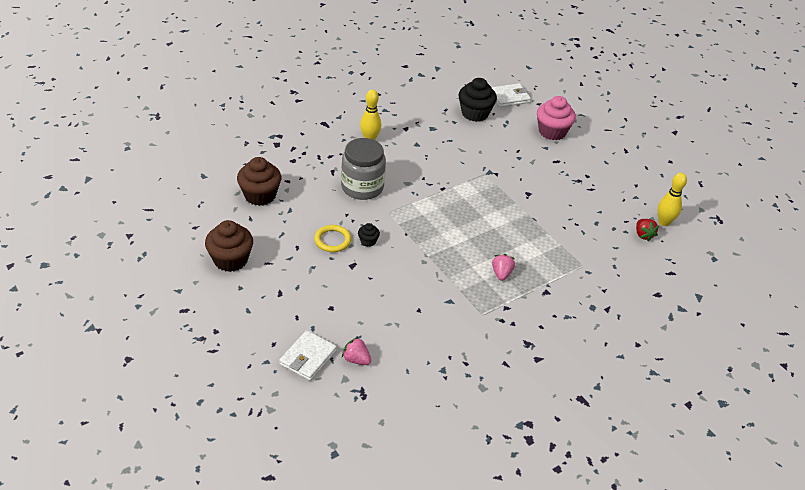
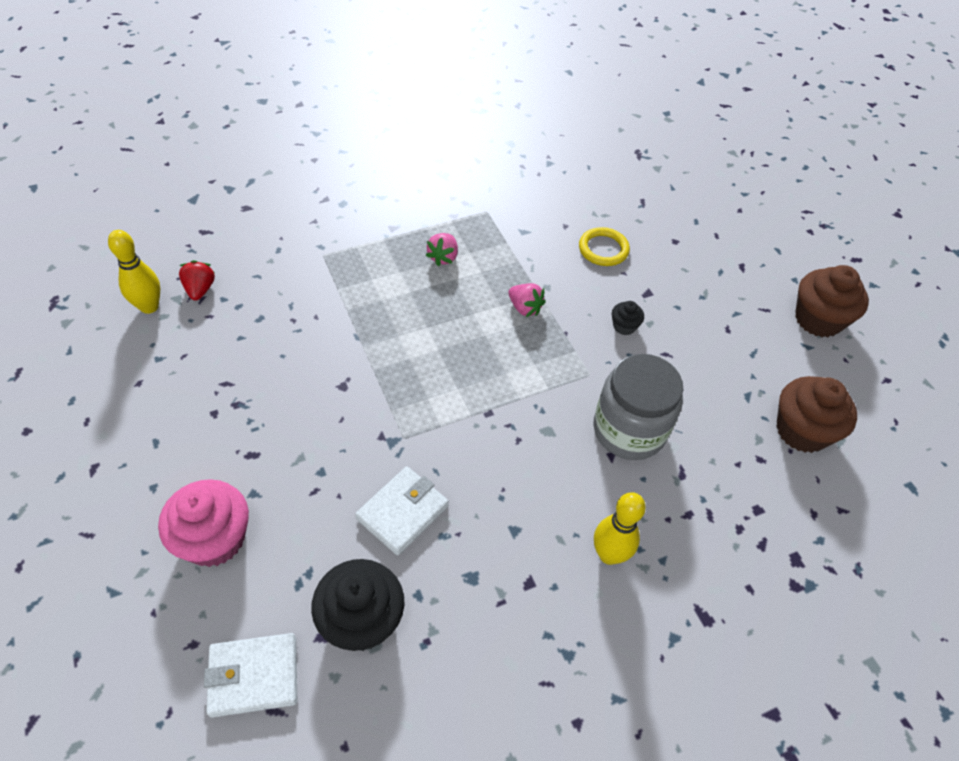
camera: 170 degrees left, 10 degrees up
white wallet [279,330,337,381] -> white wallet moved to [355,466,449,556]
yellow ring [314,225,351,252] -> yellow ring moved to [579,227,630,266]
pink strawberry [342,337,371,365] -> pink strawberry moved to [508,283,546,317]

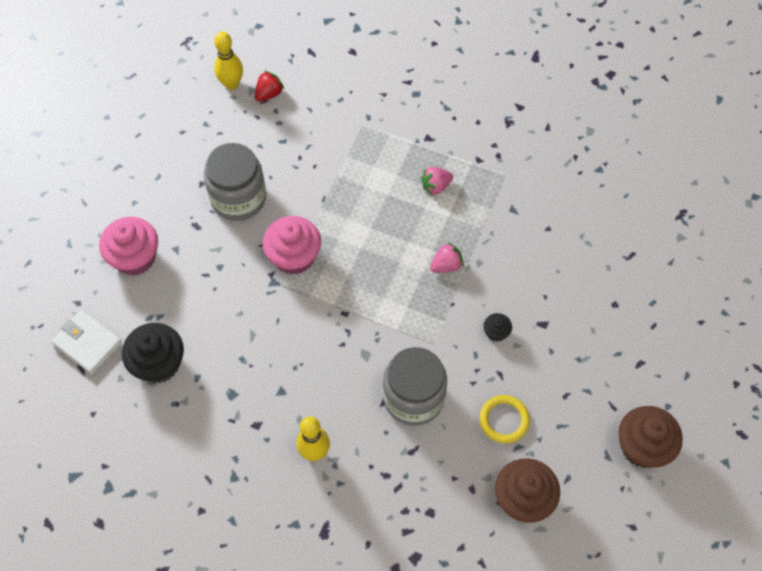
camera: 50 degrees right, 10 degrees up
white wallet [355,466,449,556] -> none
pink strawberry [508,283,546,317] -> pink strawberry turned 120 degrees counterclockwise [430,242,464,273]
yellow ring [579,227,630,266] -> yellow ring moved to [479,395,530,443]
none -> grey jar [204,143,266,221]
none -> pink cupcake [263,216,321,275]

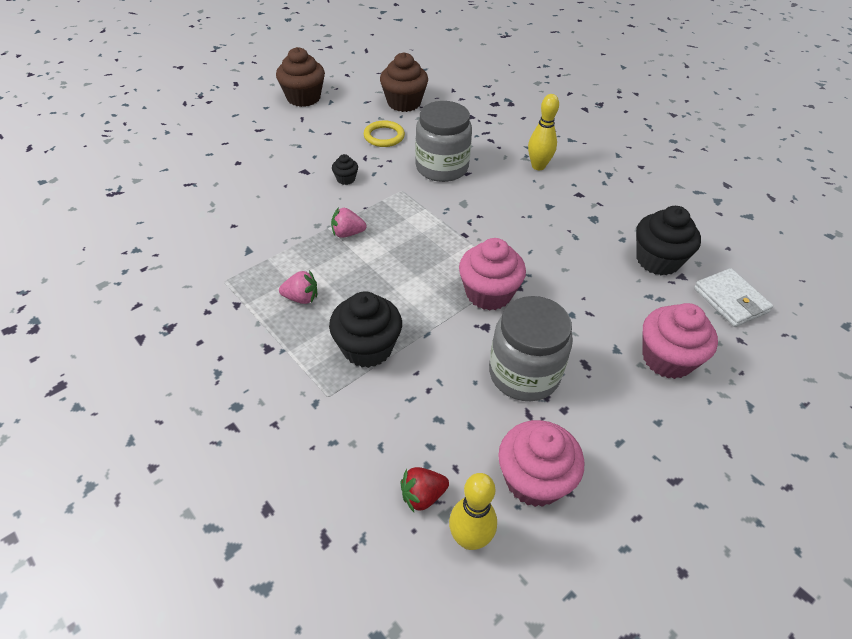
camera: 155 degrees left, 15 degrees down
none -> black cupcake [329,291,402,368]
none -> pink cupcake [498,420,584,507]

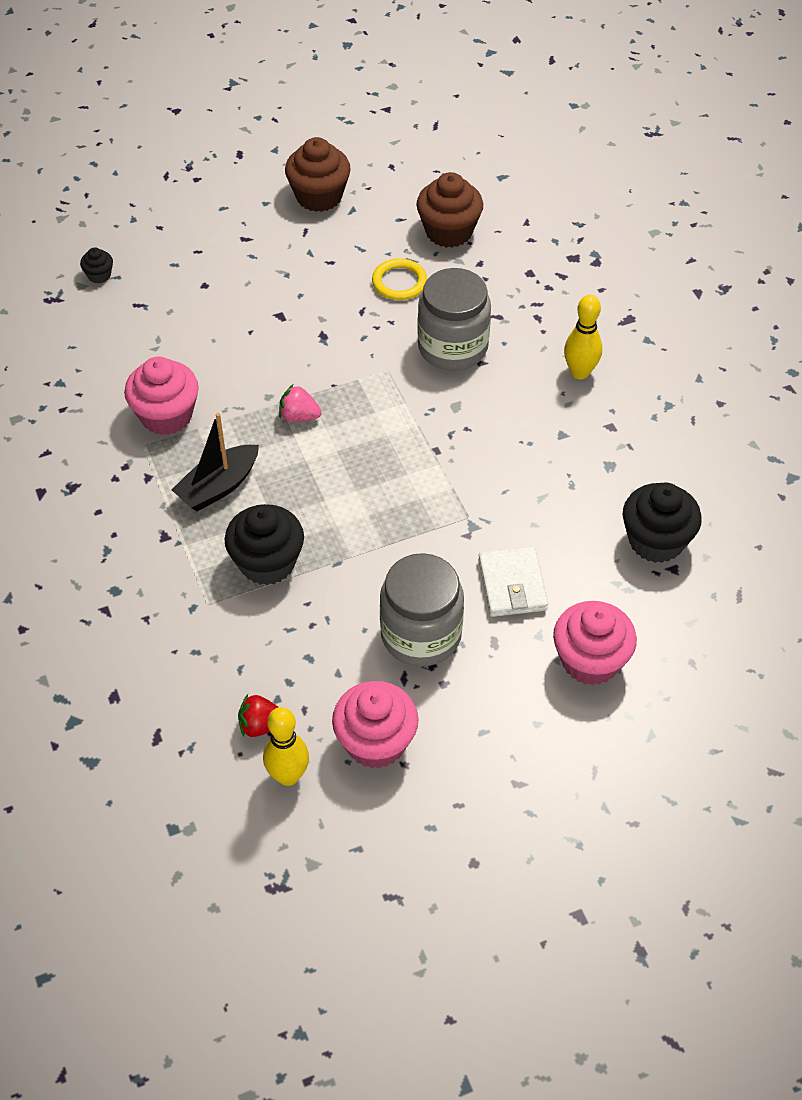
camera: 20 degrees right, 5 degrees up
pink strawberry [279,270,317,304] -> black boat [172,413,259,511]
black cupcake [332,154,358,185] -> black cupcake moved to [80,247,113,284]
pink cupcake [459,238,526,311] -> pink cupcake moved to [124,357,199,435]
white wallet [694,268,773,327] -> white wallet moved to [478,546,548,617]

